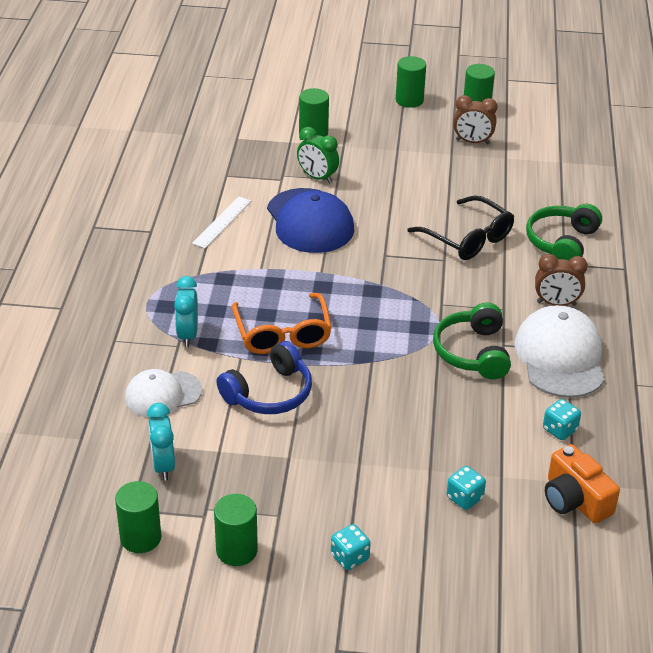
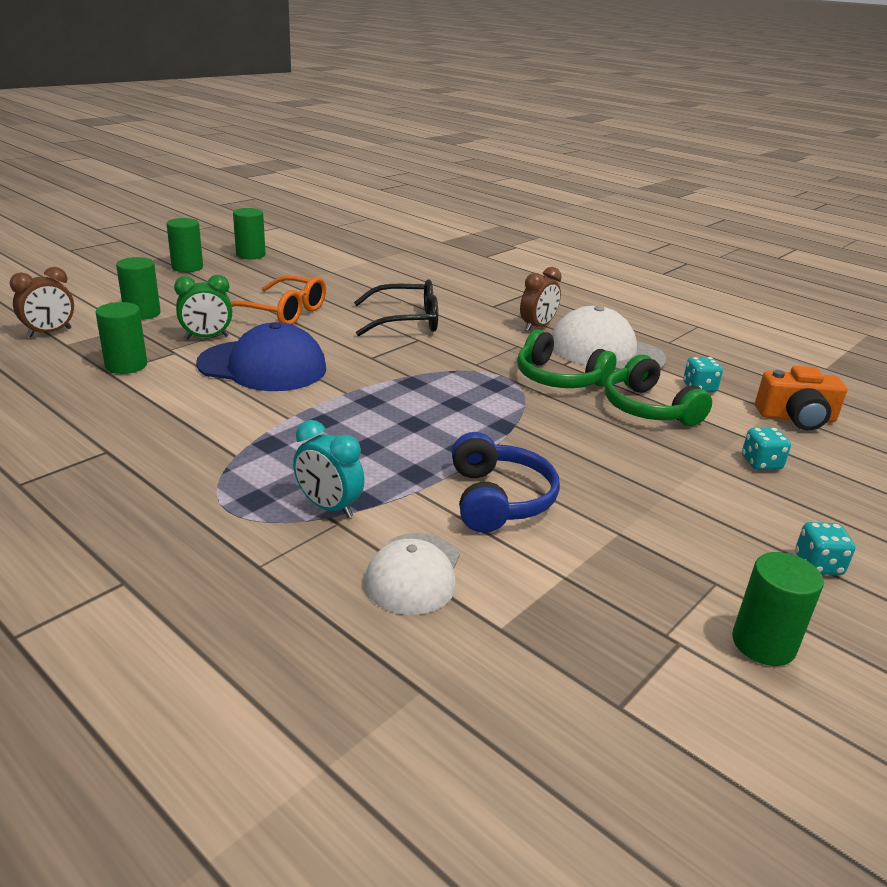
camera: 55 degrees left, 10 degrees down
green cylinder [115,481,161,553] -> green cylinder moved to [95,302,147,374]
turquoise clock [147,403,175,481] -> none
white ruler [192,196,251,248] -> none
orange glasses [232,293,332,354] -> orange glasses moved to [231,275,326,324]
brown clock [453,95,498,144] -> brown clock moved to [10,267,74,337]
green headphones [526,204,602,260] -> green headphones moved to [605,355,712,426]

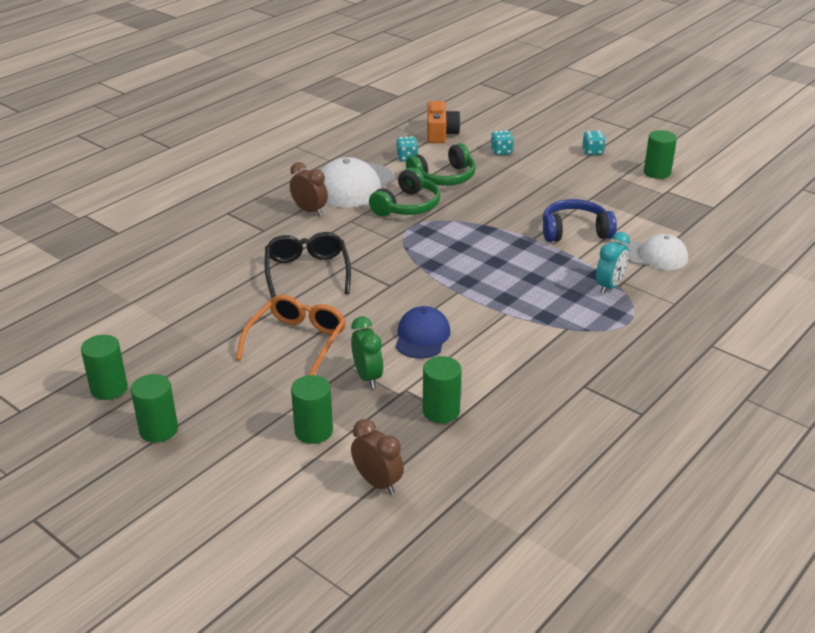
camera: 90 degrees left, 5 degrees up
blue cap [196,322,326,391] -> blue cap [396,306,450,359], size x0.64

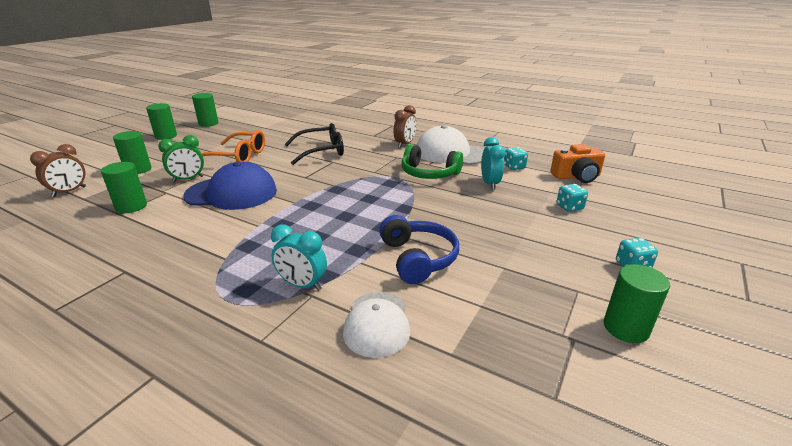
camera: 80 degrees right, 5 degrees down
blue cap [396,306,450,359] -> blue cap [183,162,277,210], size x1.57
green headphones [406,143,476,186] -> turquoise clock [481,137,505,190]

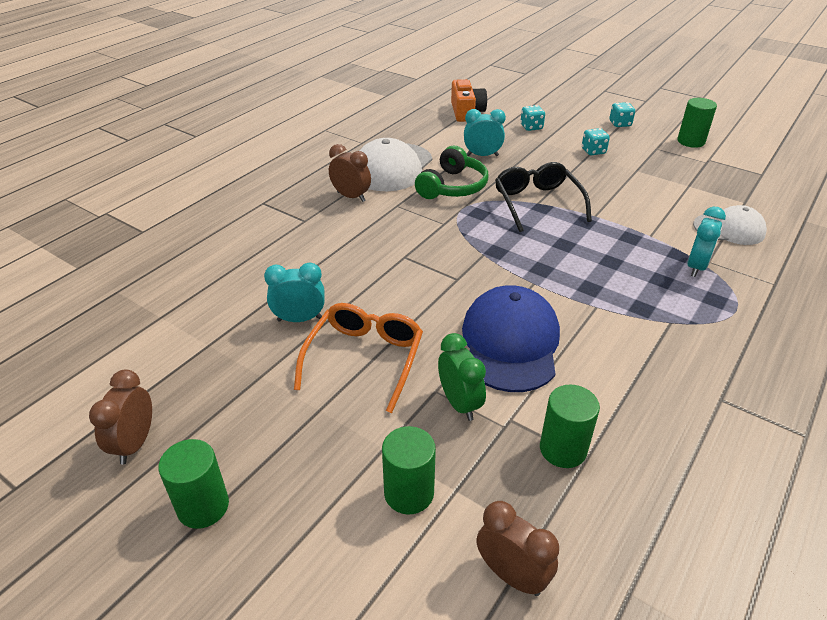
camera: 85 degrees left, 10 degrees up
green cylinder [192,93,218,127] -> brown clock [89,370,152,464]
black glasses [285,123,344,165] -> black glasses moved to [495,162,592,232]
blue headphones [379,215,459,284] -> none
turquoise dice [504,147,528,170] -> turquoise dice moved to [582,128,610,155]
none -> turquoise clock [264,263,325,322]

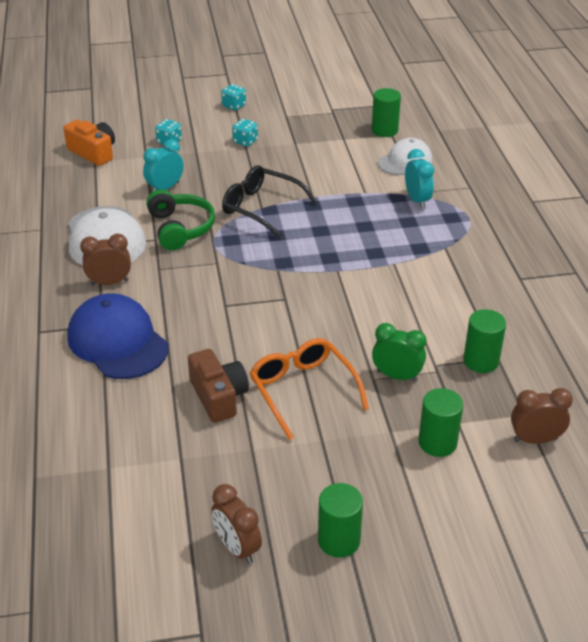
camera: 45 degrees left, 0 degrees up
turquoise clock [264,263,325,322] -> brown camera [188,349,249,423]
blue cap [462,285,560,392] -> blue cap moved to [67,293,169,379]
green cylinder [677,98,717,148] -> green cylinder moved to [372,88,401,137]

